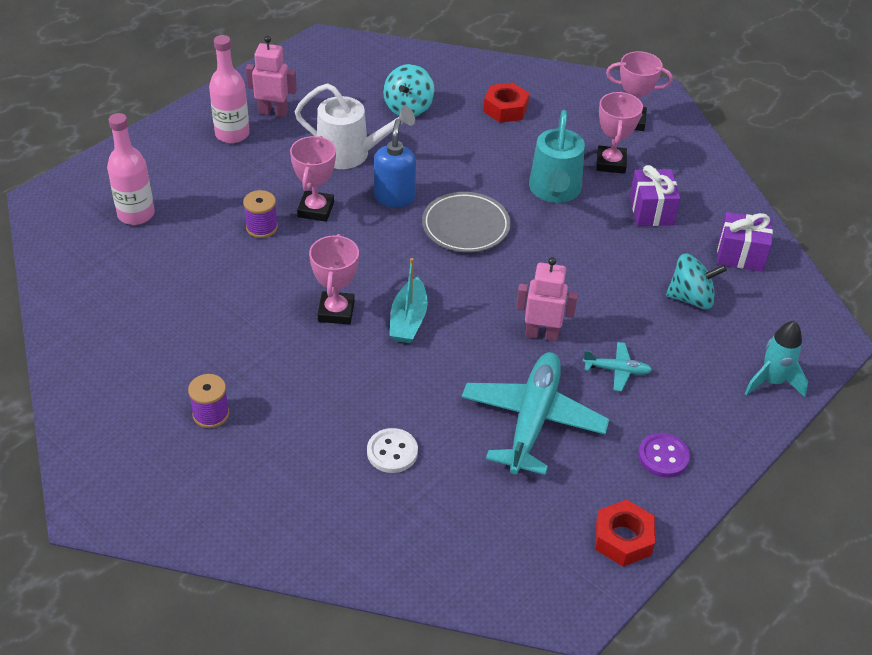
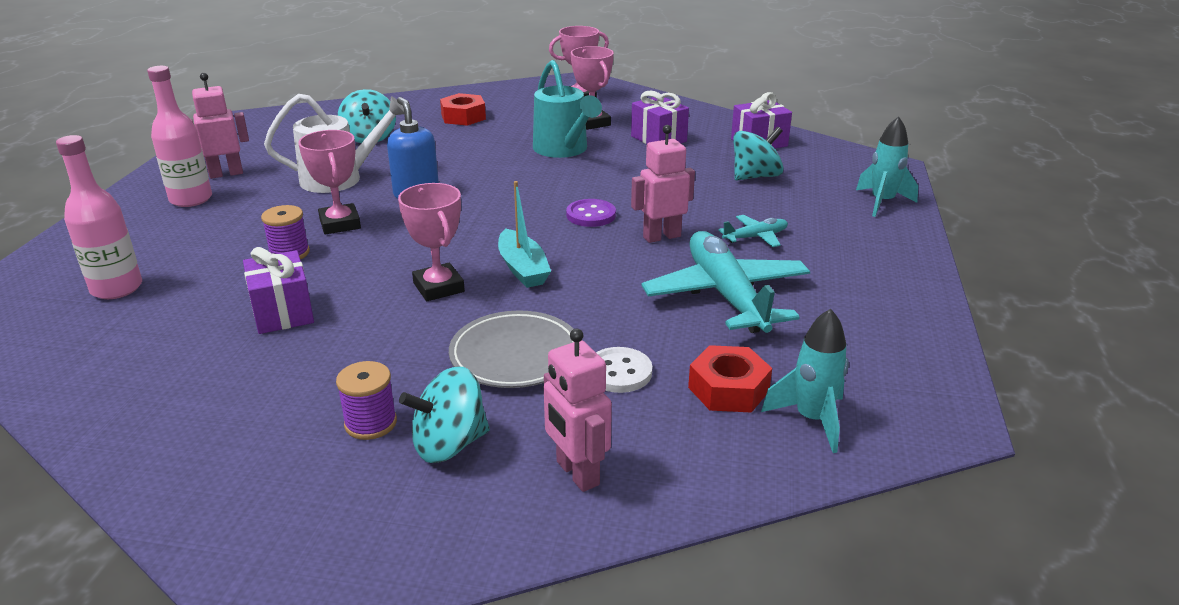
camera: 30 degrees left, 15 degrees down
grey plate [422,192,511,252] -> grey plate moved to [449,310,574,388]
red nut [595,500,655,566] -> red nut moved to [688,345,772,413]
purple button [638,433,690,478] -> purple button moved to [566,199,616,227]
none -> purple gift [243,247,314,334]
none -> turquoise spinning top [399,366,490,463]
none -> pink robot [544,329,612,492]
none -> turquoise rocket [761,308,849,453]

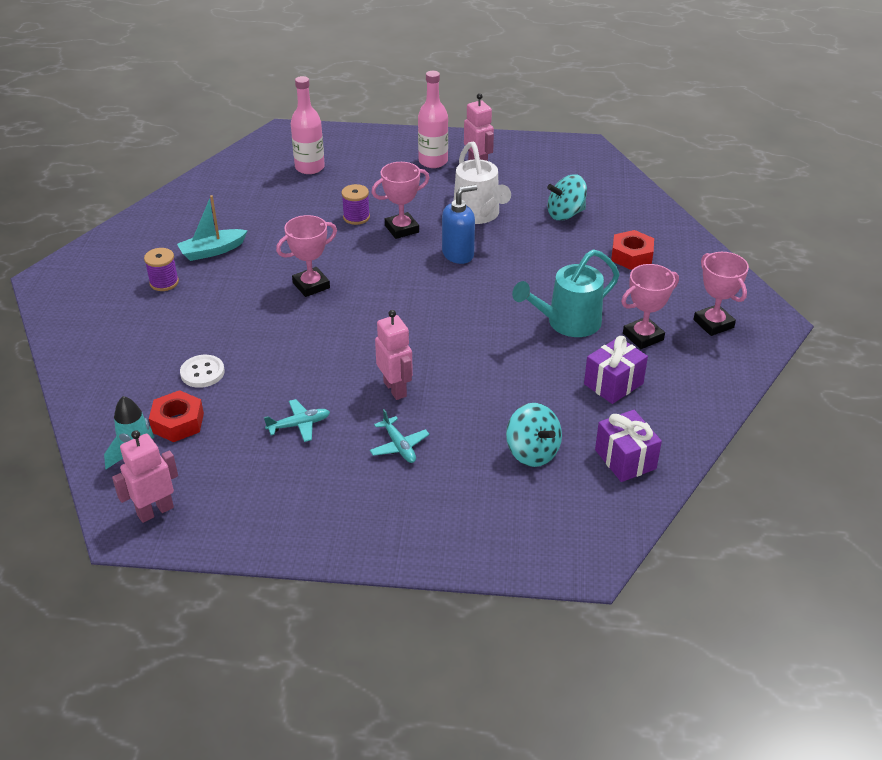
camera: 85 degrees right, 10 degrees up
purple gift [243,247,314,334] -> none
turquoise spinning top [399,366,490,463] -> none
grey plate [449,310,574,388] -> none
turquoise boat [498,181,551,288] -> turquoise boat moved to [177,195,248,261]
pink robot [544,329,612,492] -> pink robot moved to [112,430,178,523]
purple button [566,199,616,227] -> none
turquoise plane [641,231,810,333] -> turquoise plane [264,399,330,442], size x0.45
turquoise rocket [856,116,918,217] -> none

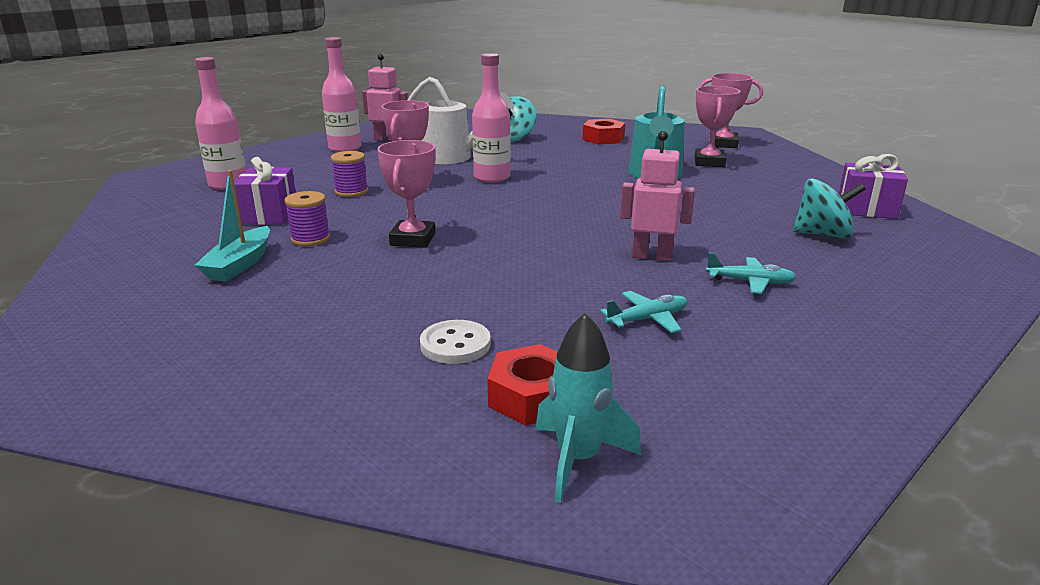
camera: 50 degrees left, 15 degrees down
pink robot [112,430,178,523] -> none
purple spool [144,248,179,291] -> purple spool moved to [284,191,330,246]
turquoise plane [264,399,330,442] -> turquoise plane turned 45 degrees clockwise [600,291,687,333]
blue soap dispenser [442,185,477,264] -> pink bottle [472,53,511,183]
purple gift [584,336,648,404] -> purple gift moved to [234,157,296,225]

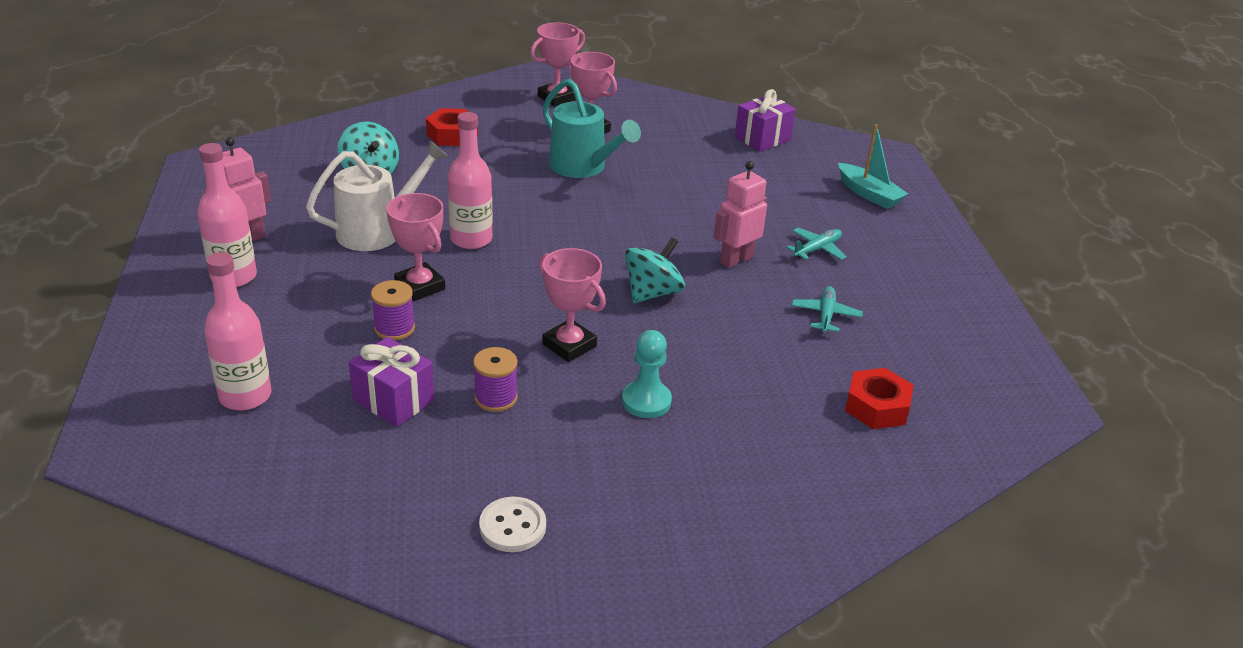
camera: 55 degrees left, 10 degrees up
turquoise boat [195,170,270,282] -> turquoise boat moved to [838,124,908,209]
white button [420,320,491,364] -> white button moved to [479,497,546,552]
turquoise rocket [535,313,641,503] -> none
turquoise spinning top [793,178,866,239] -> turquoise spinning top moved to [625,237,685,303]
none -> turquoise pawn [622,330,672,418]

